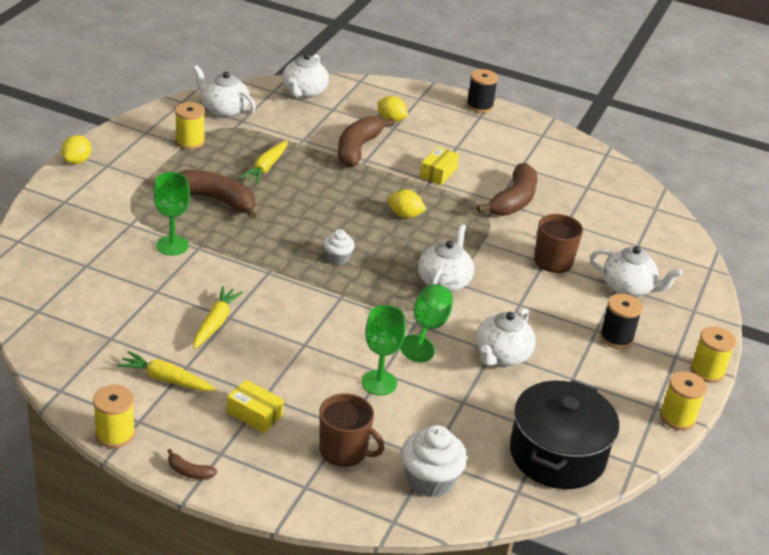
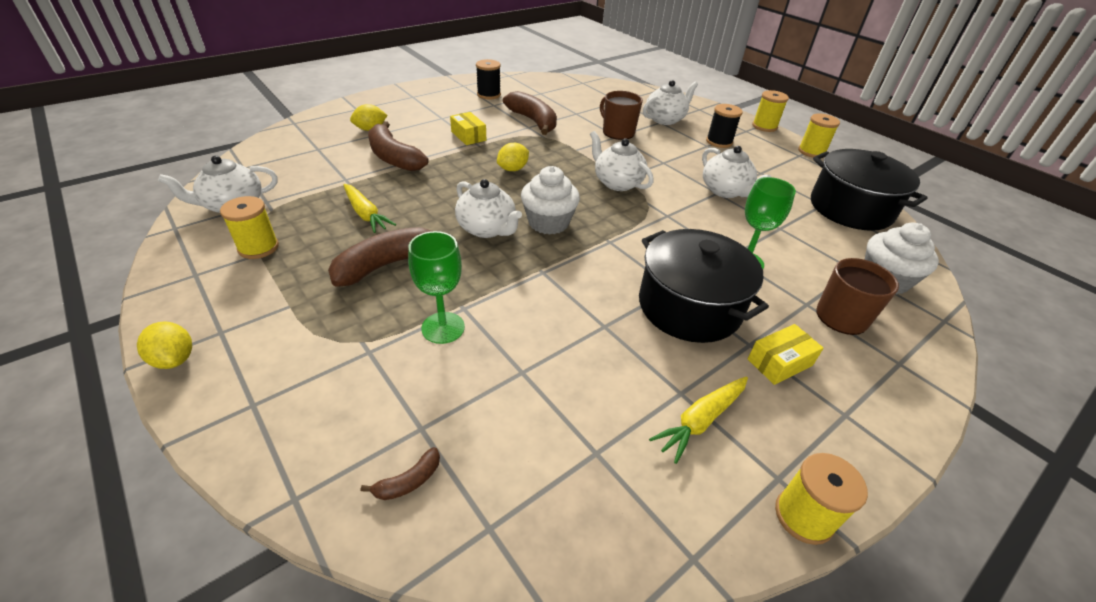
camera: 60 degrees left, 5 degrees up
brown banana [168,449,217,480] -> brown banana moved to [361,447,440,500]
yellow carrot [193,286,243,349] -> none
white teapot [282,53,329,98] -> white teapot moved to [455,179,522,238]
white cupcake [323,229,355,265] -> white cupcake [521,166,580,235], size x1.72
green goblet [400,284,453,363] -> none
black spool [467,69,498,113] -> black spool moved to [476,59,501,99]
none -> black pot [639,229,769,343]

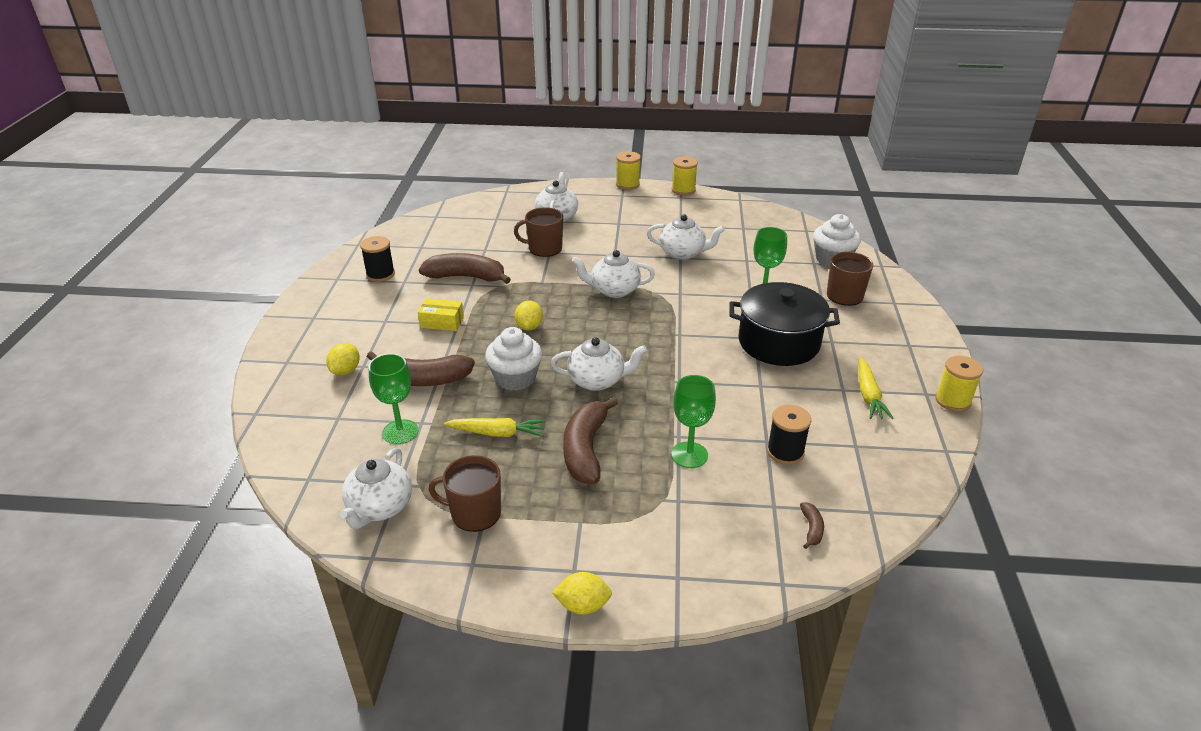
camera: 45 degrees left, 5 degrees down
yellow spool [220,196,279,259] -> brown mug [428,455,501,532]
white cupcake [521,166,580,235] -> white cupcake moved to [485,327,542,391]
black spool [706,104,743,148] -> black spool moved to [767,405,811,465]
yellow box [748,324,824,385] -> none
black pot [811,149,927,231] -> none
none -> green goblet [368,353,418,444]

